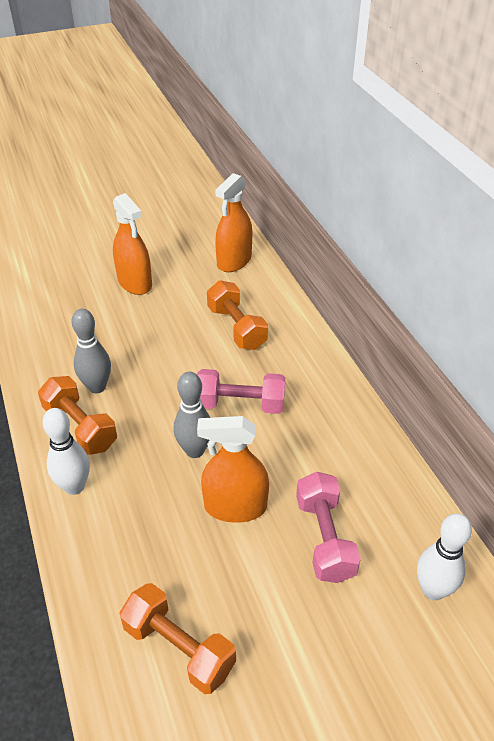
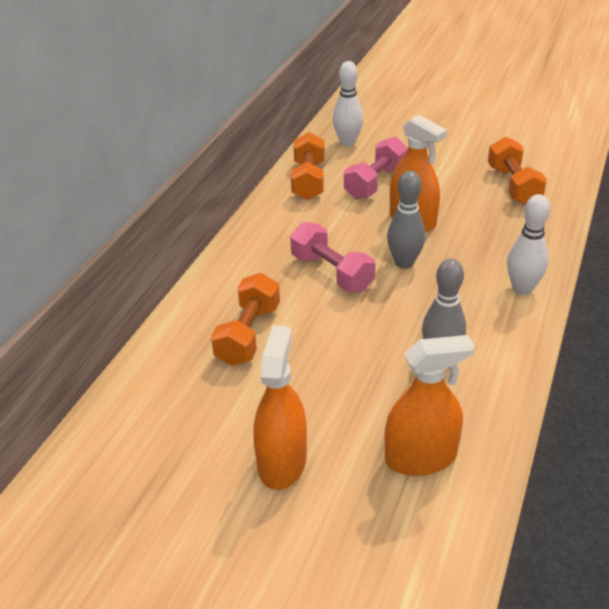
camera: 135 degrees left, 5 degrees down
orange dumbbell [38,376,117,455] -> orange dumbbell moved to [291,132,325,200]
orange spray bottle [215,173,252,272] -> orange spray bottle moved to [385,335,474,476]

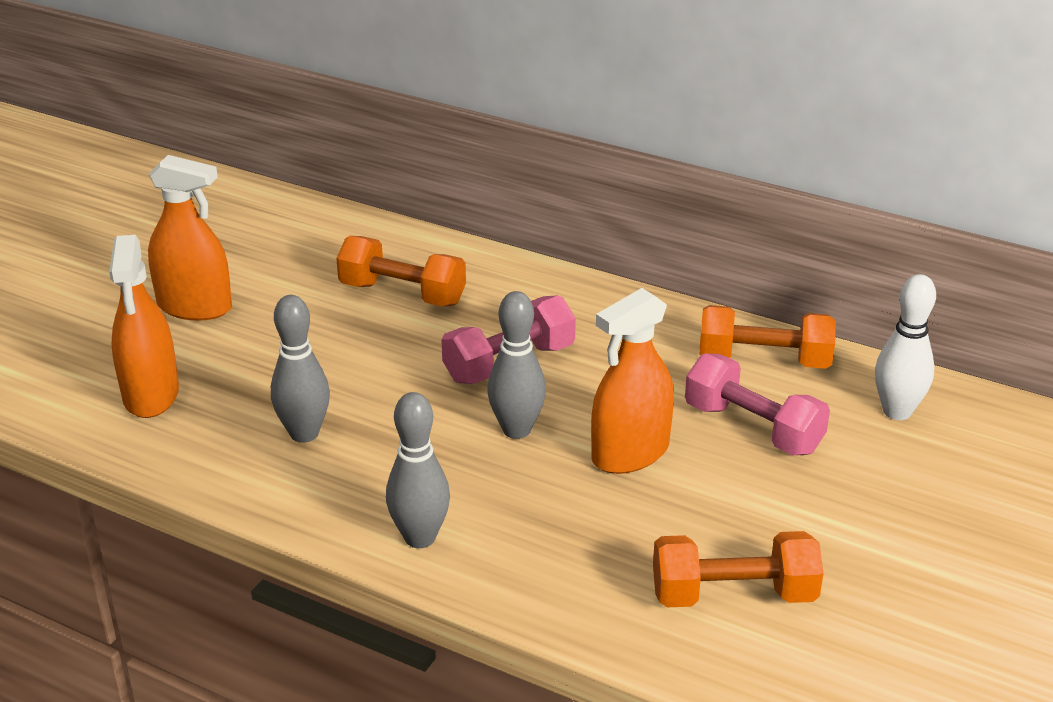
camera: 95 degrees right, 5 degrees down
white bowling pin [507,194,550,295] -> grey bowling pin [386,392,450,548]

